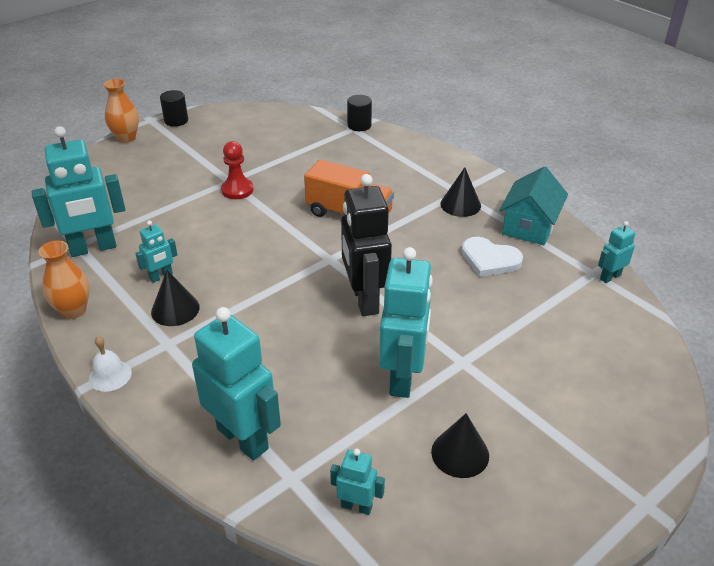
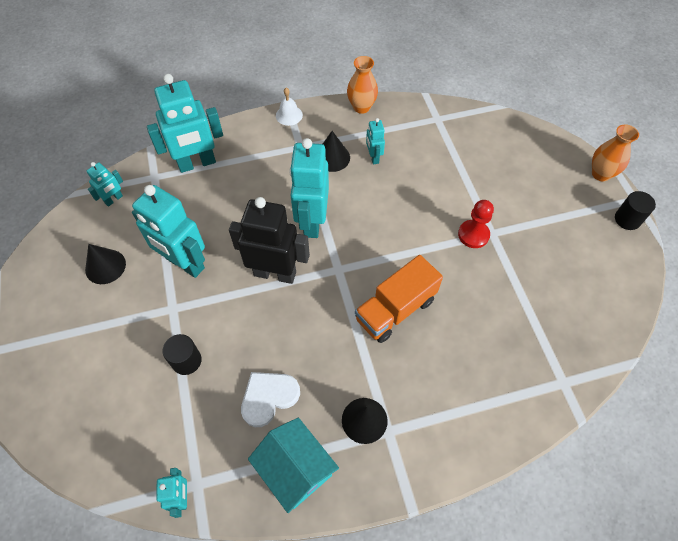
camera: 115 degrees right, 20 degrees up
turquoise robot [32,126,125,257] -> turquoise robot moved to [289,138,329,238]
black cylinder [347,95,372,131] -> black cylinder moved to [163,334,202,375]

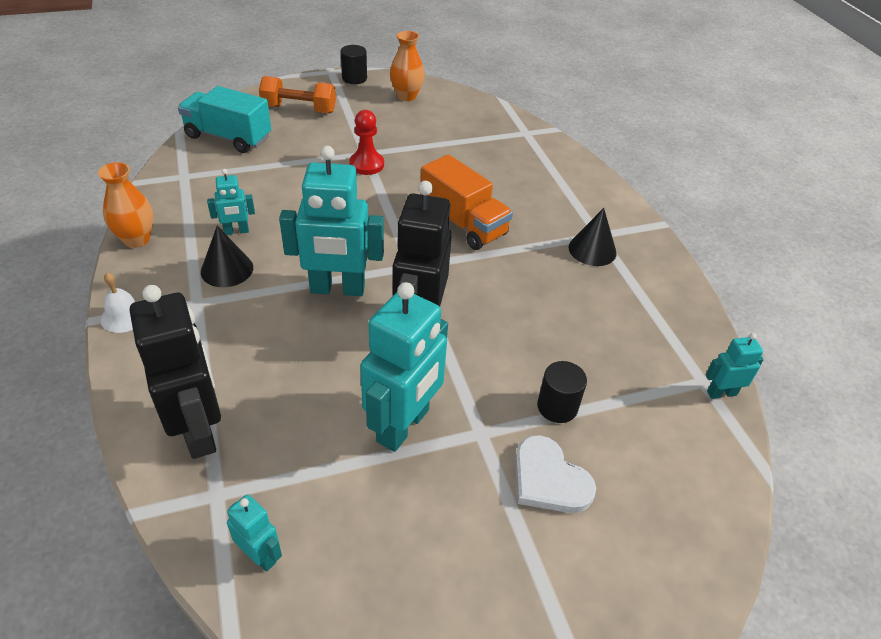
camera: 95 degrees left, 15 degrees down
black cone [85,244,126,284] -> none
turquoise robot [147,74,223,173] -> black robot [130,285,221,459]
white heart [241,372,300,427] -> white heart moved to [515,435,596,513]
turquoise house [248,417,339,513] -> none
orange vase [592,124,639,182] -> orange vase moved to [390,31,425,101]
none -> turquoise truck [178,86,271,153]
none -> orange dumbbell [259,76,336,113]

